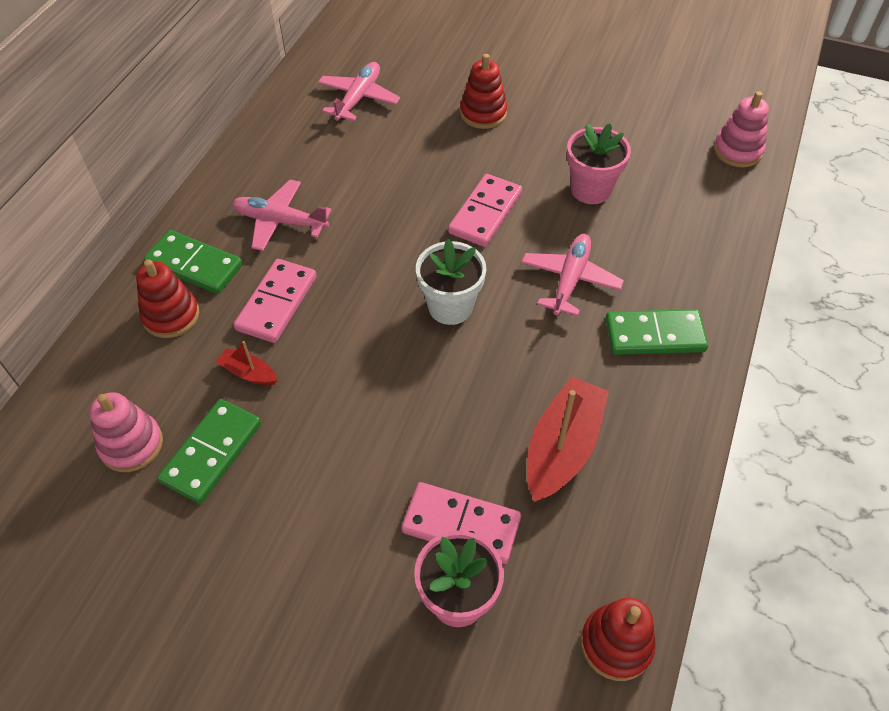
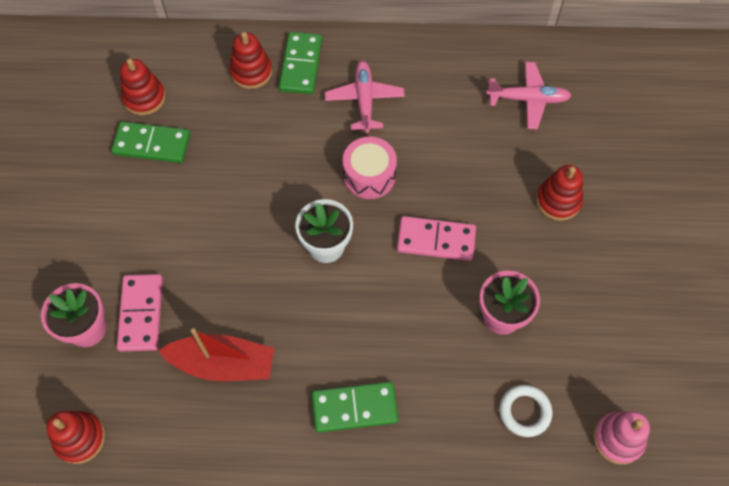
camera: 70 degrees right, 10 degrees up
pink stacking toy [89,392,163,472] -> red stacking toy [120,59,165,115]
red boat [216,341,278,385] -> none
pink domino [234,259,317,343] -> none
pink plane [521,234,624,316] -> none
green domino [605,309,708,355] -> green domino turned 75 degrees counterclockwise [312,382,398,433]
none -> pink drum [343,137,397,199]
none -> white ring [499,385,552,437]

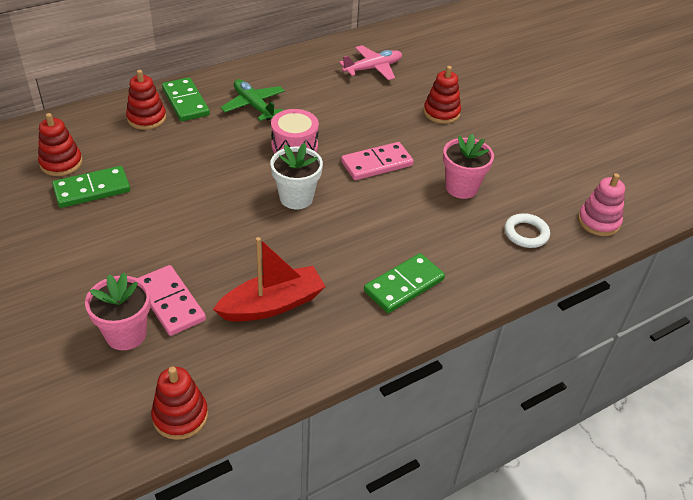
camera: 35 degrees left, 20 degrees down
pink plane [325,61,405,133] -> green plane [220,79,285,121]

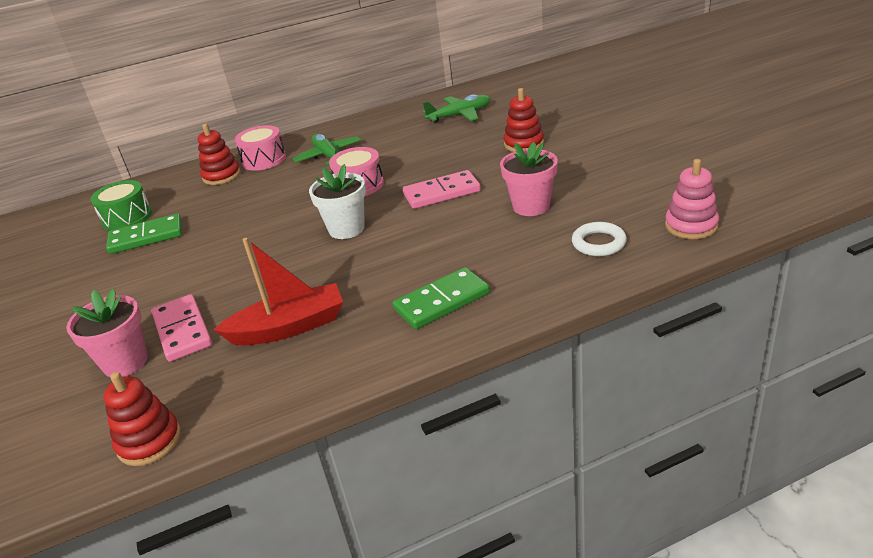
camera: 15 degrees right, 10 degrees down
red stacking toy [38,113,83,176] -> green drum [91,180,152,231]
green domino [162,77,210,121] -> pink drum [234,125,286,171]
pink plane [339,45,402,80] -> green plane [423,94,490,123]

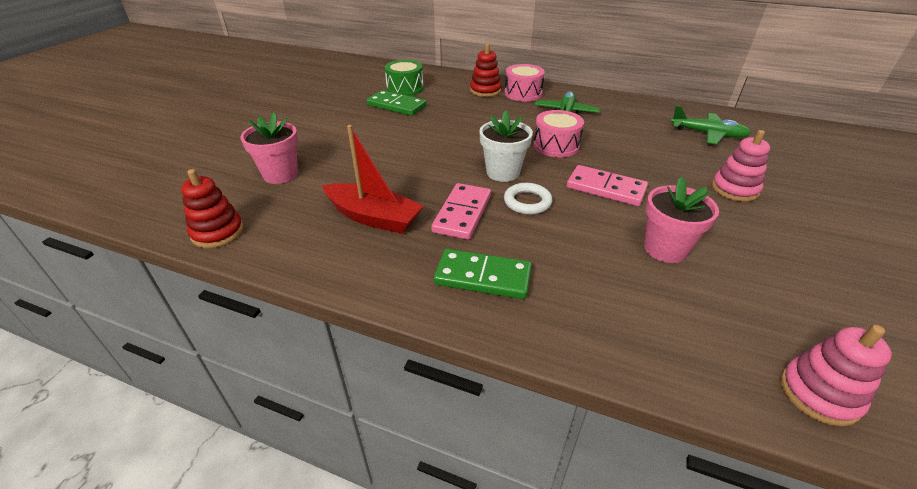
camera: 40 degrees right, 5 degrees up
pink domino [152,294,212,362] -> pink domino moved to [431,183,491,240]
red stacking toy [504,88,544,152] -> pink stacking toy [712,130,770,202]
white ring [572,222,627,256] -> white ring moved to [504,183,553,215]

